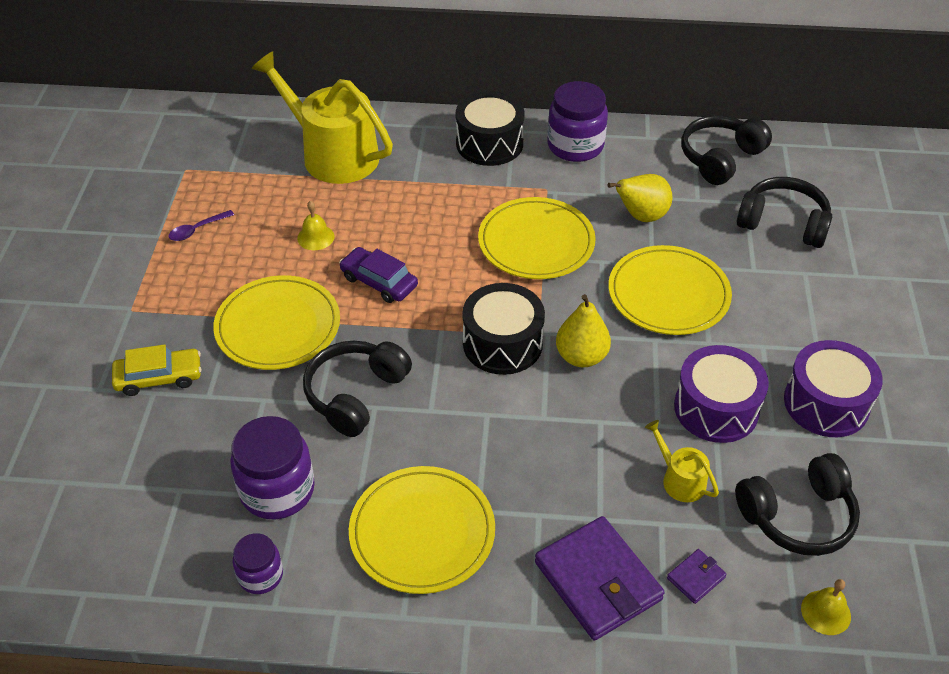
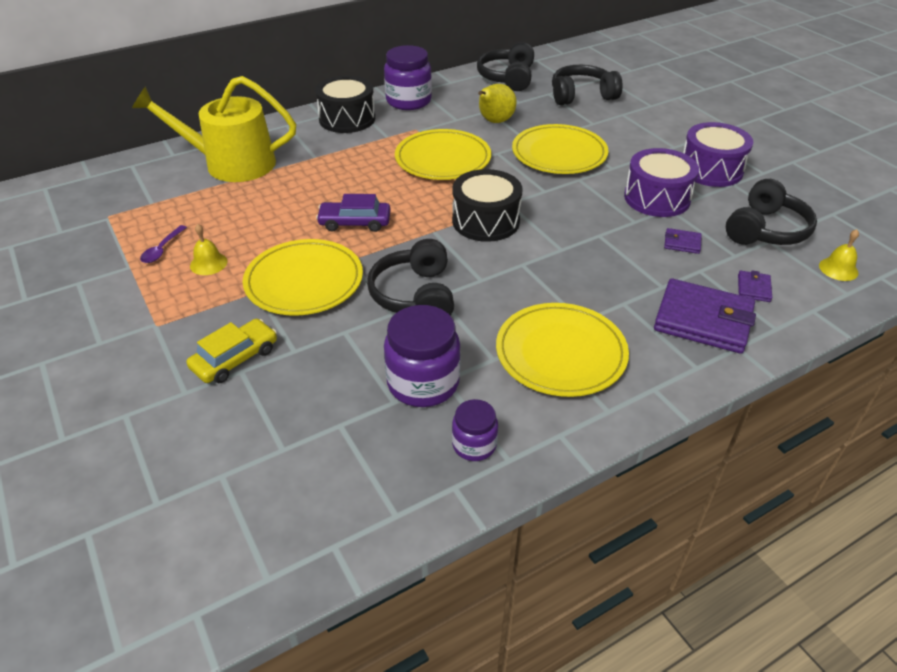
camera: 35 degrees left, 5 degrees down
yellow bell [297,201,334,250] -> yellow bell moved to [190,224,227,275]
yellow pear [556,294,611,367] -> none
yellow watering can [645,420,719,502] -> purple wallet [664,228,702,254]

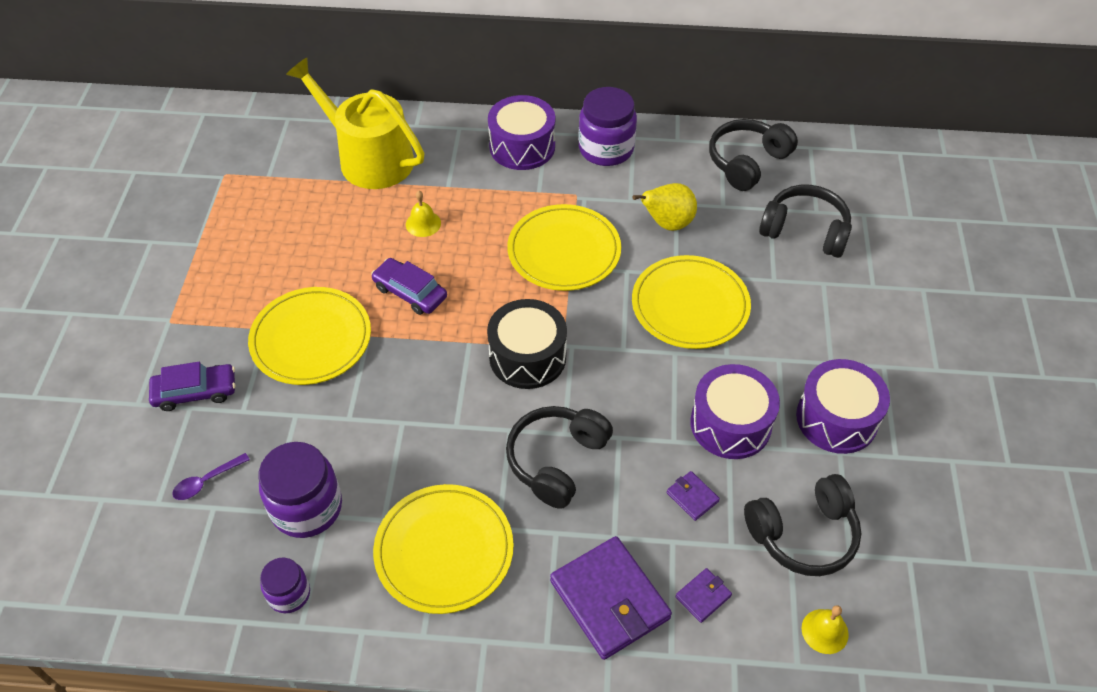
camera: 35 degrees right, 10 degrees up
purple spoon [140,225,187,263] -> purple spoon moved to [172,453,250,500]
yellow car [186,319,277,383] -> purple car [149,362,235,411]
yellow bell [190,224,227,275] -> yellow bell moved to [406,191,441,237]
black drum [315,76,375,133] -> purple drum [488,95,555,170]
black headphones [367,239,454,316] -> black headphones moved to [506,406,613,509]

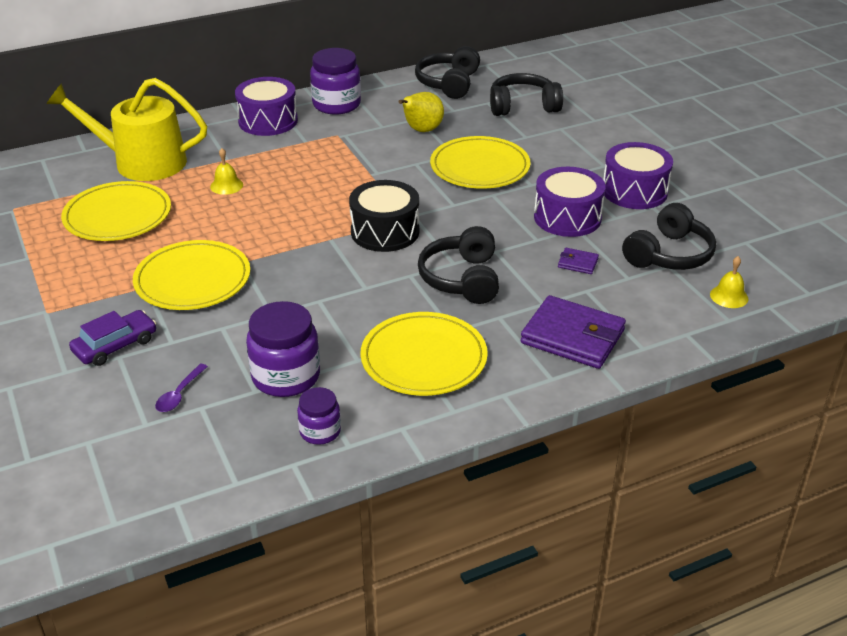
camera: 30 degrees left, 15 degrees down
purple car [371,258,447,315] -> none
yellow plate [507,204,621,291] -> yellow plate moved to [61,181,171,241]
purple wallet [675,568,732,623] -> none

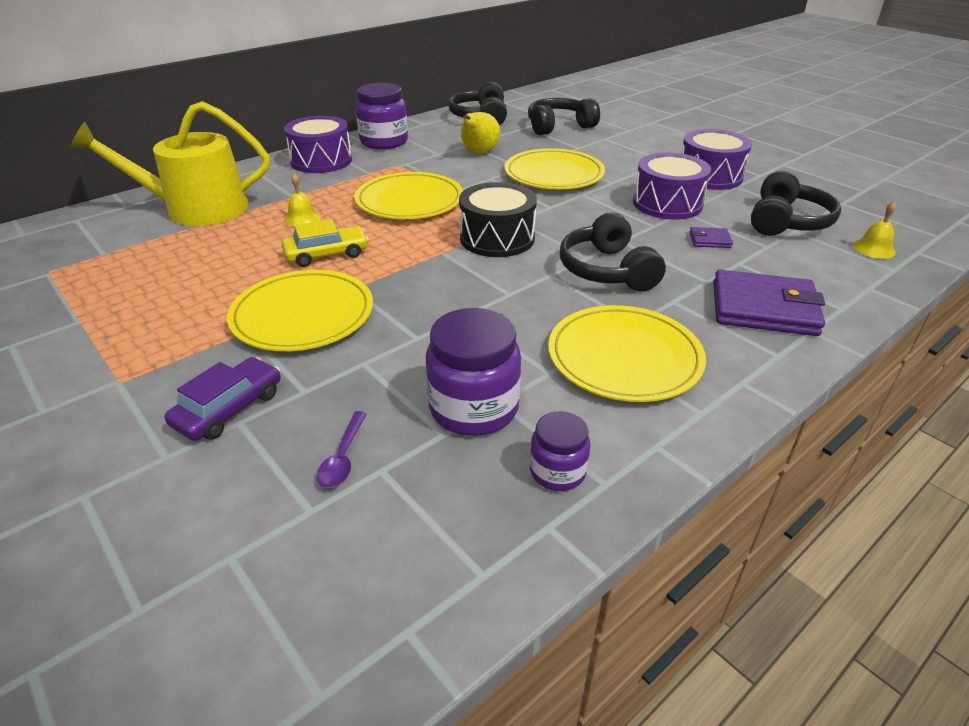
camera: 15 degrees left, 0 degrees up
yellow plate [61,181,171,241] -> yellow plate moved to [355,172,463,219]
none -> yellow car [282,219,369,267]

